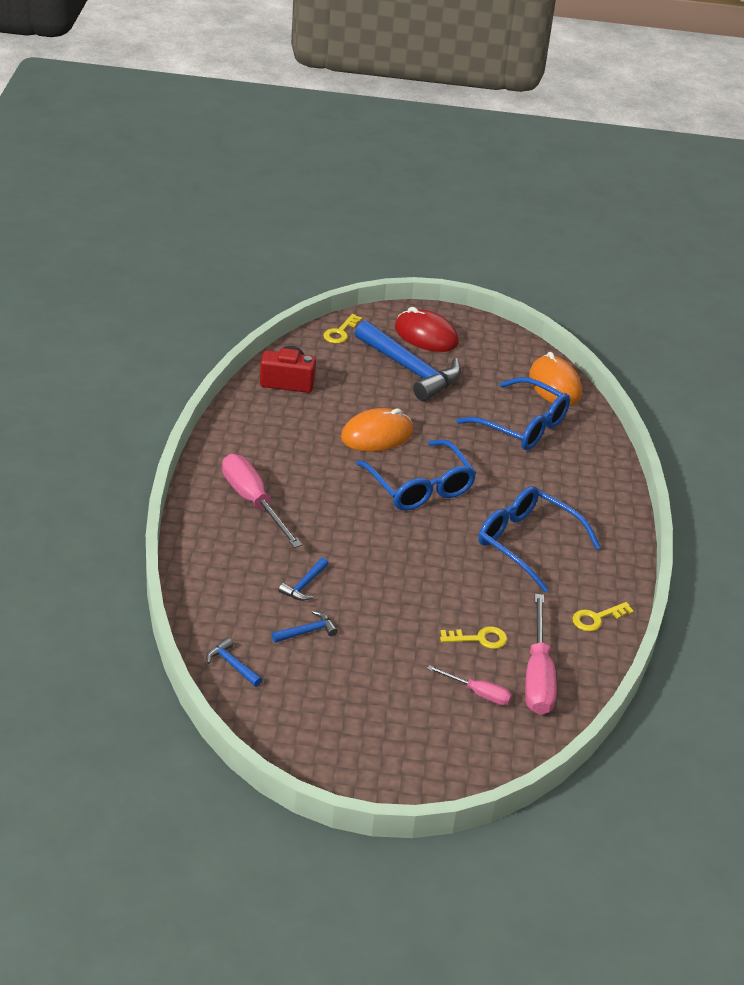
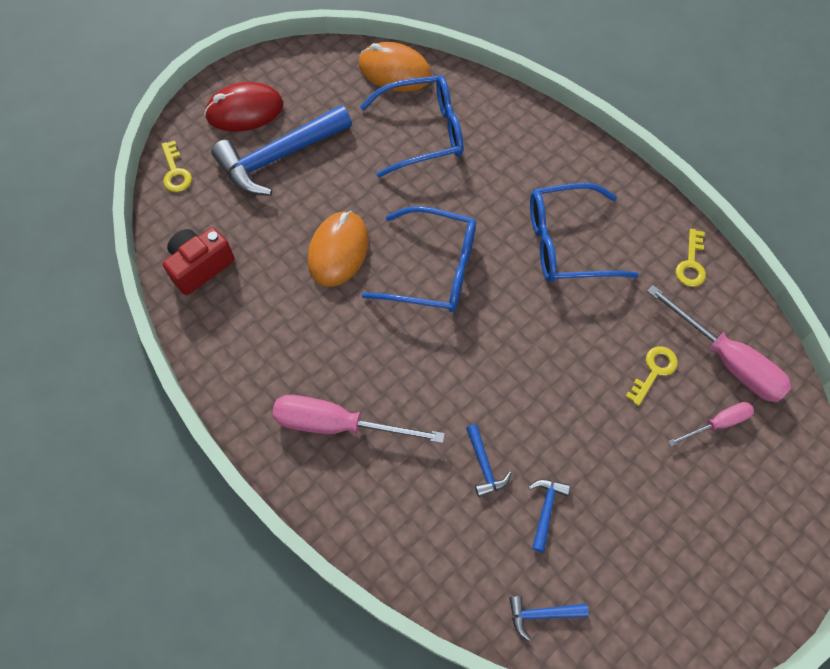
camera: 45 degrees left, 25 degrees up
blue hammer [355,320,461,401] -> blue hammer turned 150 degrees clockwise [211,105,352,196]

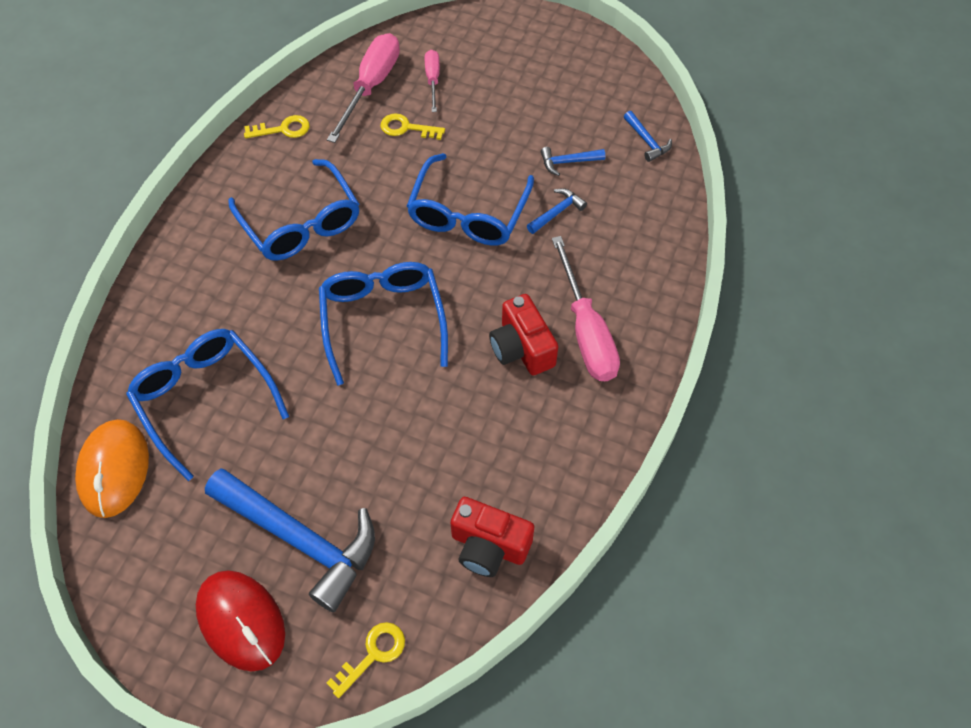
camera: 115 degrees left, 5 degrees down
orange mouse [308,211,369,287] -> none
pink screwdriver [668,402,754,446] -> pink screwdriver turned 45 degrees clockwise [425,50,440,112]
none -> blue glasses [407,153,534,246]
none -> red camera [489,294,558,375]

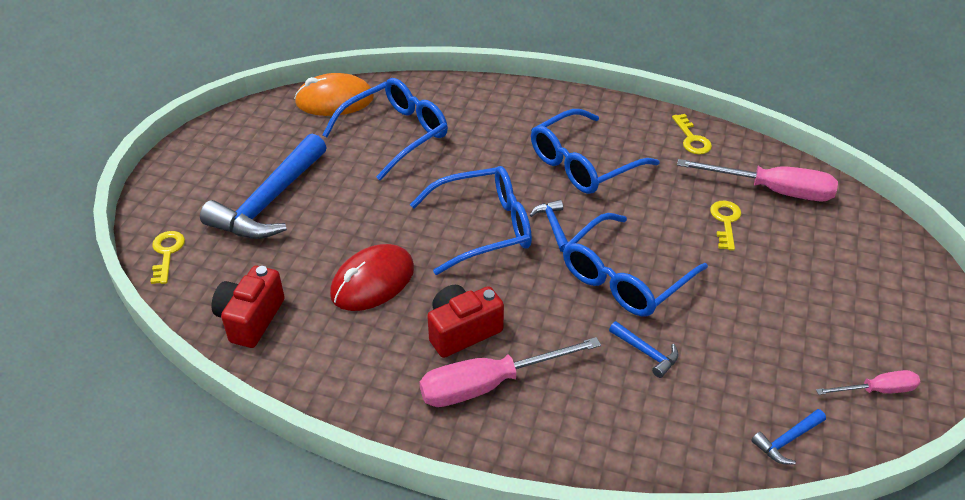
camera: 85 degrees right, 15 degrees down
red mouse [196,570,285,672] -> red mouse moved to [330,244,414,311]
yellow key [326,622,405,698] -> yellow key turned 135 degrees counterclockwise [150,231,185,284]
blue glasses [407,153,534,246] -> blue glasses turned 60 degrees counterclockwise [563,213,708,317]
pink screwdriver [425,50,440,112] -> pink screwdriver moved to [816,370,920,395]
blue hammer [541,147,605,176] -> blue hammer moved to [530,200,568,252]

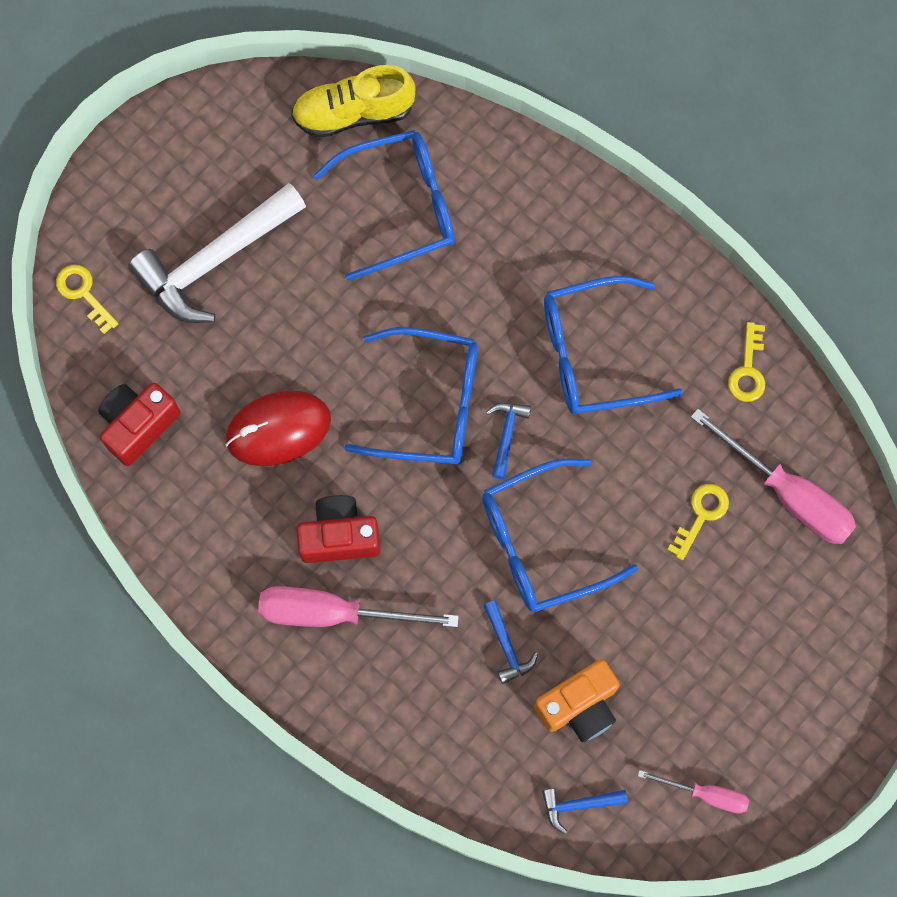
camera: 25 degrees right, 30 degrees up
yellow key [150,231,185,284] -> yellow key turned 60 degrees counterclockwise [56,265,119,334]
blue hammer [200,134,327,239] -> white hammer [128,183,306,323]
orange mouse [294,73,374,116] -> yellow shoe [291,65,415,138]
none -> orange camera [534,659,620,743]

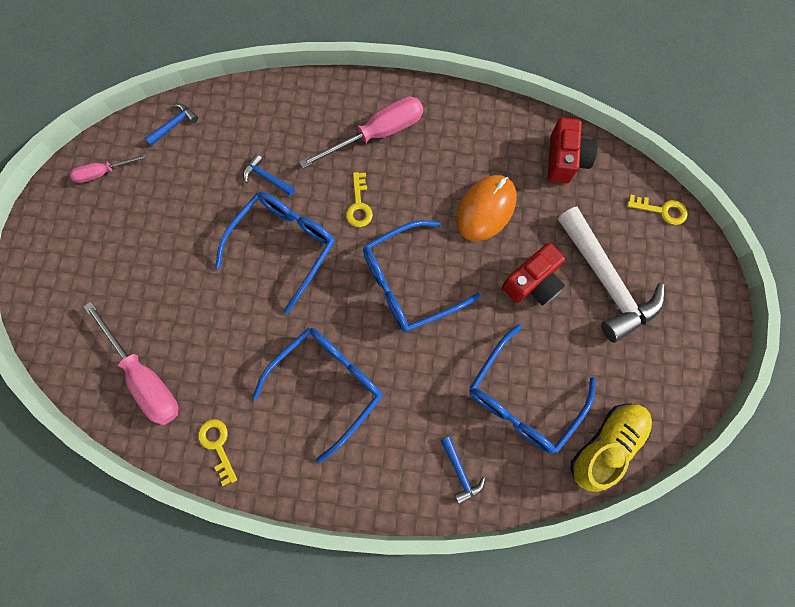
camera: 145 degrees right, 0 degrees up
white hammer [128,183,306,323] -> white hammer turned 135 degrees clockwise [558,207,664,343]
red mouse [226,390,331,466] -> orange mouse [456,175,517,241]
red camera [296,495,380,563] -> red camera moved to [502,243,565,305]
blue hammer [486,403,531,479] -> blue hammer moved to [440,436,485,504]
orange camera [534,659,620,743] -> none
yellow key [667,484,729,560] -> yellow key moved to [346,172,373,227]
pink screwdriver [691,409,856,544] -> pink screwdriver turned 135 degrees counterclockwise [84,301,179,425]

